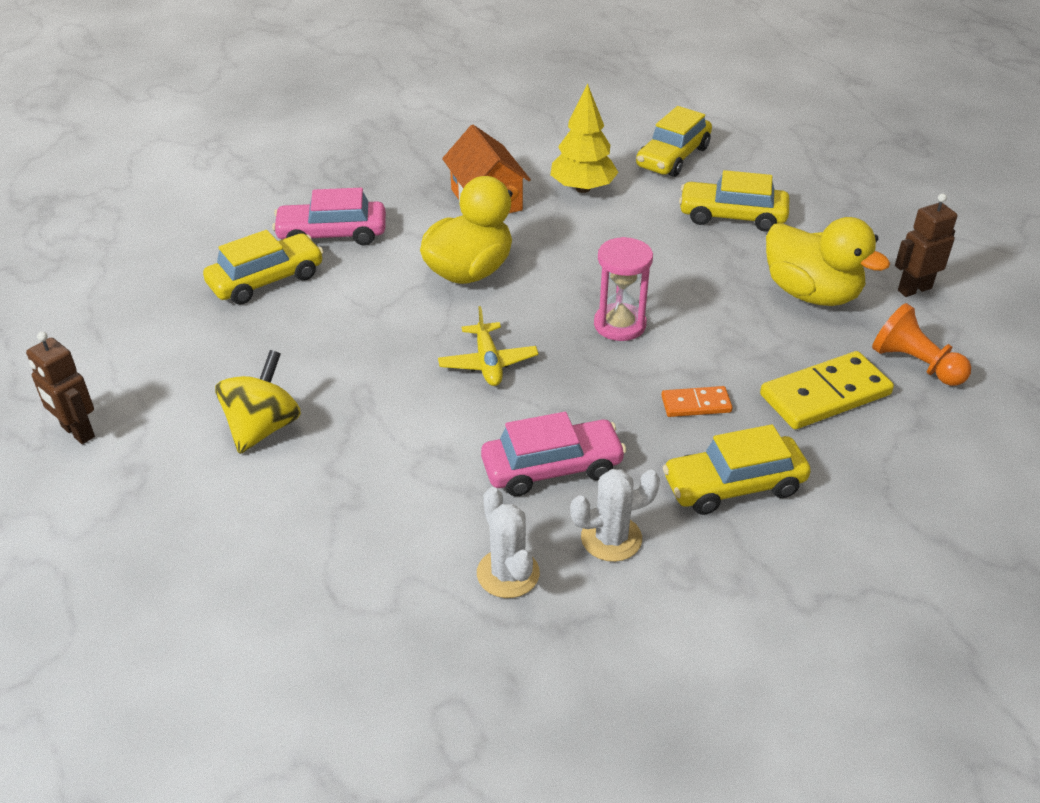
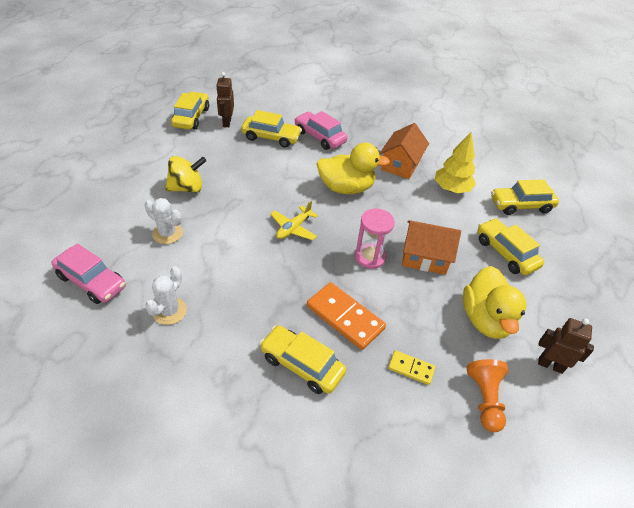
camera: 45 degrees right, 5 degrees up
brown robot [26,332,95,444] -> brown robot moved to [216,72,234,127]
pink car [481,412,626,496] -> pink car moved to [51,244,126,304]
white cactus [570,469,660,562] -> white cactus moved to [145,198,183,244]
orange domino [661,386,733,417] -> orange domino [307,282,386,350], size x1.86
yellow domino [760,351,894,429] -> yellow domino [388,350,435,385], size x0.54
none -> yellow car [171,92,209,130]
none -> orange house [402,221,461,275]

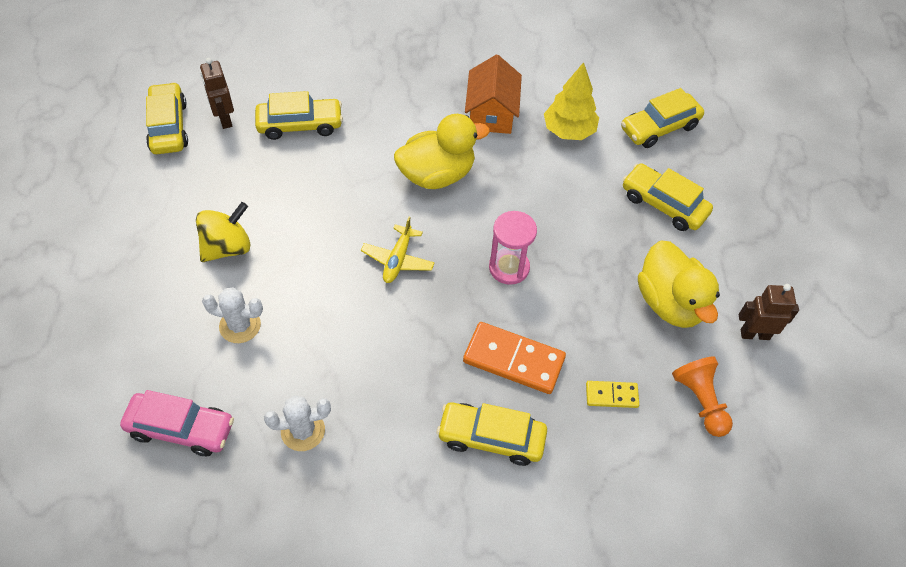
camera: 20 degrees left, 10 degrees up
white cactus [145,266,187,325] -> white cactus turned 75 degrees clockwise [264,395,331,451]
pink car [294,111,348,150] -> none
orange house [402,221,461,275] -> none

